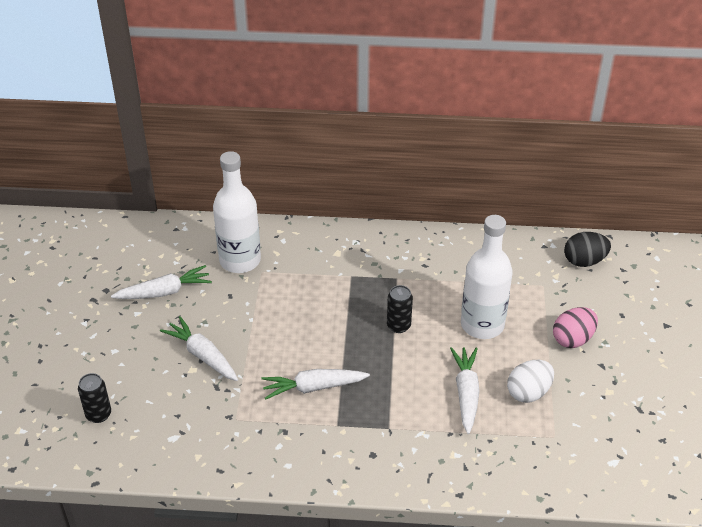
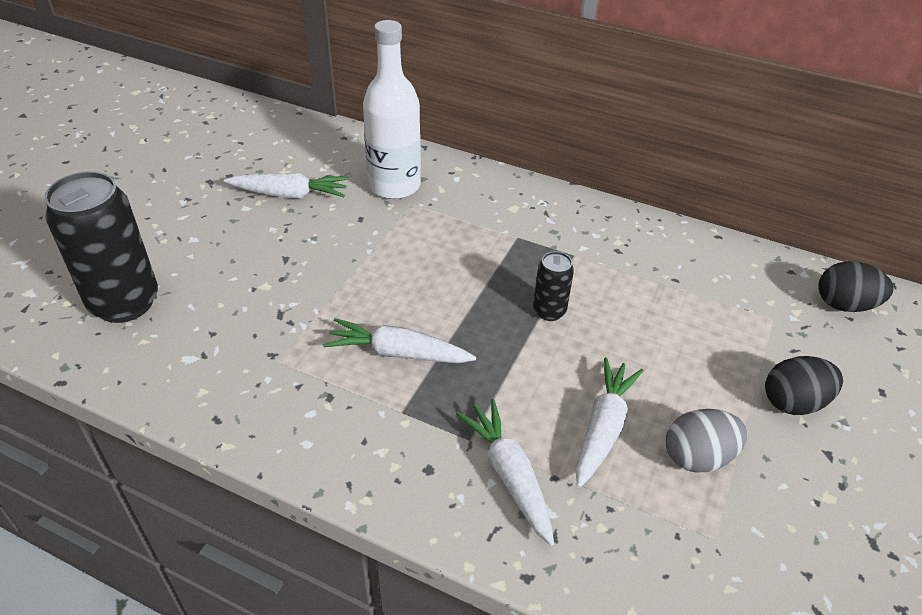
camera: 20 degrees right, 0 degrees up
black can [78,373,111,423] -> black can [44,171,158,323], size x2.04
white carrot [160,316,238,381] -> white carrot moved to [456,399,554,546]
white bottle [461,215,513,339] -> none
white egg [507,360,554,403] -> grey egg [666,409,747,472]
pink egg [553,307,598,348] -> black egg [765,356,843,415]

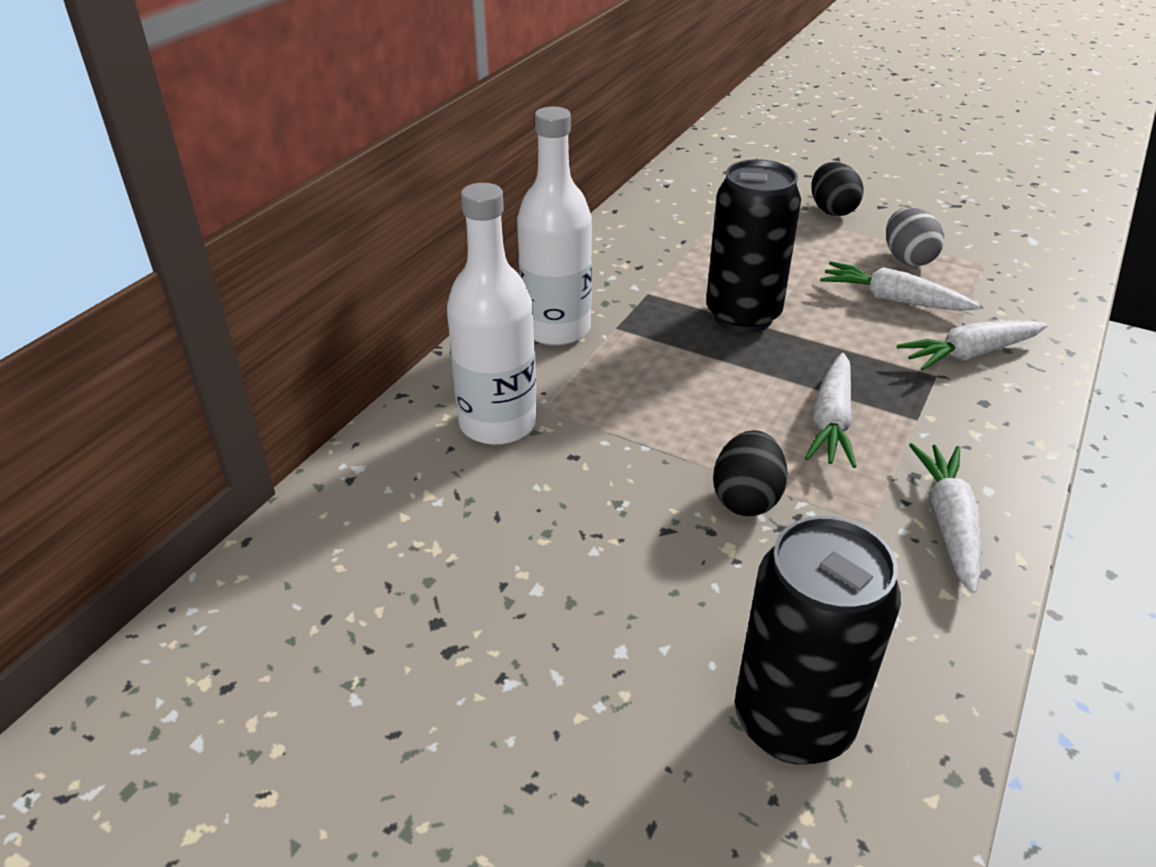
camera: 85 degrees left, 5 degrees down
white carrot [224,173,349,198] -> white carrot moved to [909,443,981,594]
black can [533,251,574,321] -> black can [706,159,801,333], size x2.04
black egg [818,261,894,312] -> black egg moved to [713,430,788,516]
none -> white bottle [517,106,592,346]

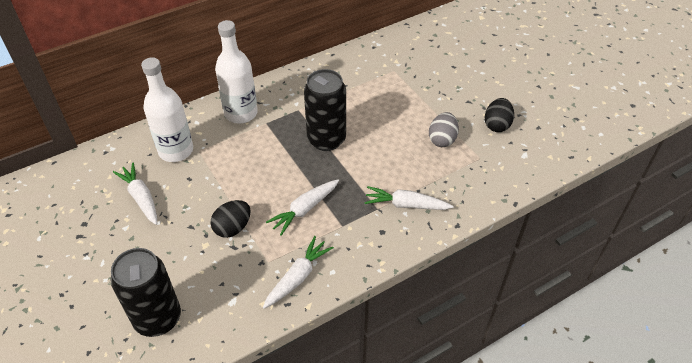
camera: 30 degrees right, 10 degrees up
black egg [812,162,864,216] -> black egg moved to [485,98,514,132]
white carrot [820,261,980,311] -> white carrot moved to [113,162,157,225]

